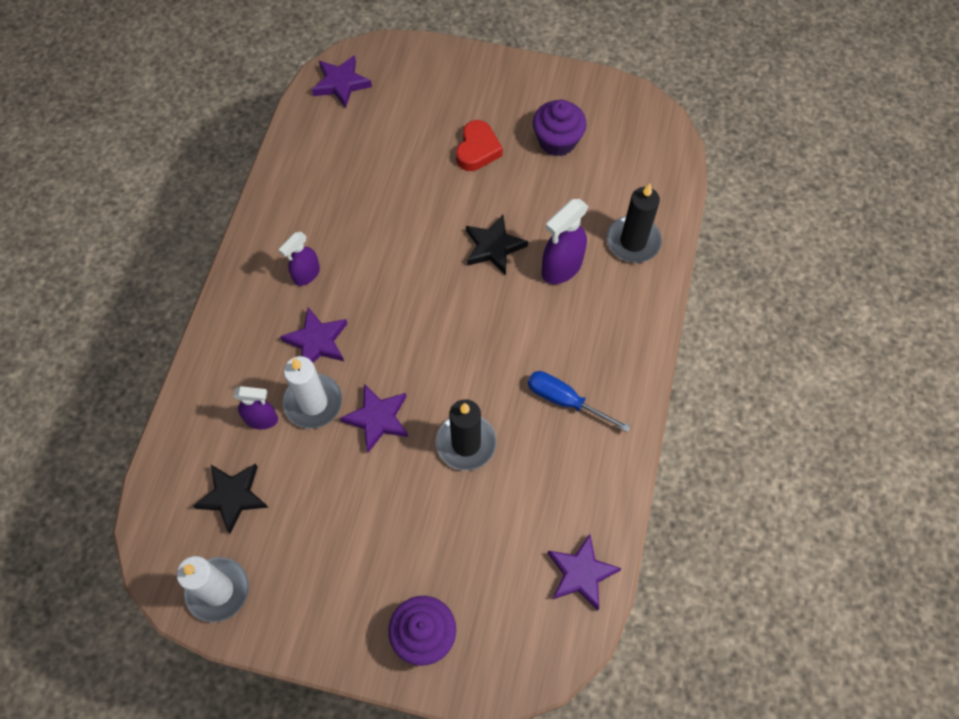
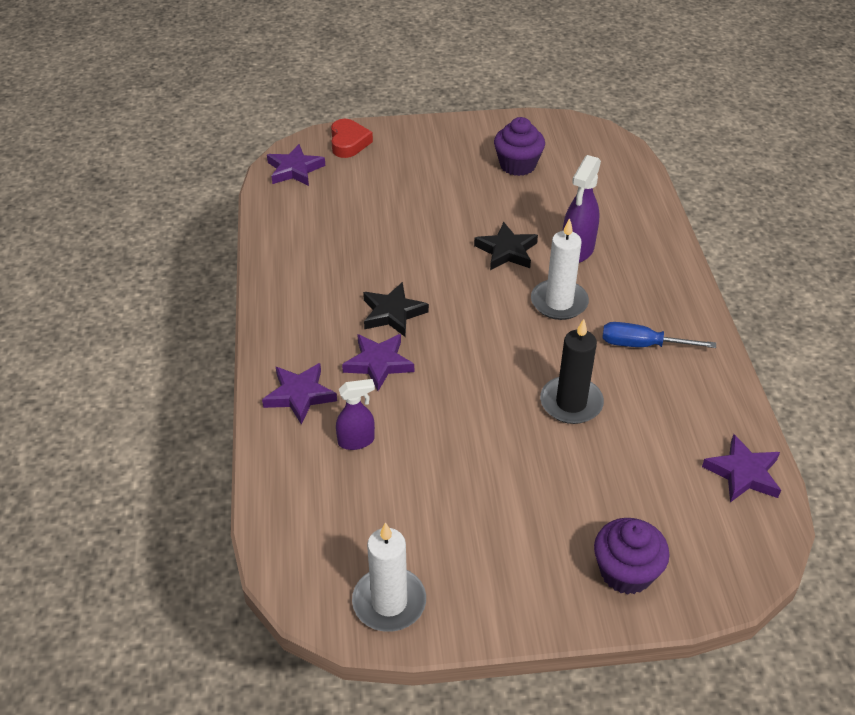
camera: 20 degrees left, 20 degrees down
black star [193,464,269,534] -> black star moved to [363,282,429,337]
purple spray bottle [279,232,320,286] -> none
white candle [283,356,342,429] -> white candle moved to [531,218,589,320]
purple star [340,384,409,452] -> purple star moved to [262,363,337,425]
red heart [456,120,503,171] -> red heart moved to [331,119,373,158]
black candle [607,184,662,263] -> none

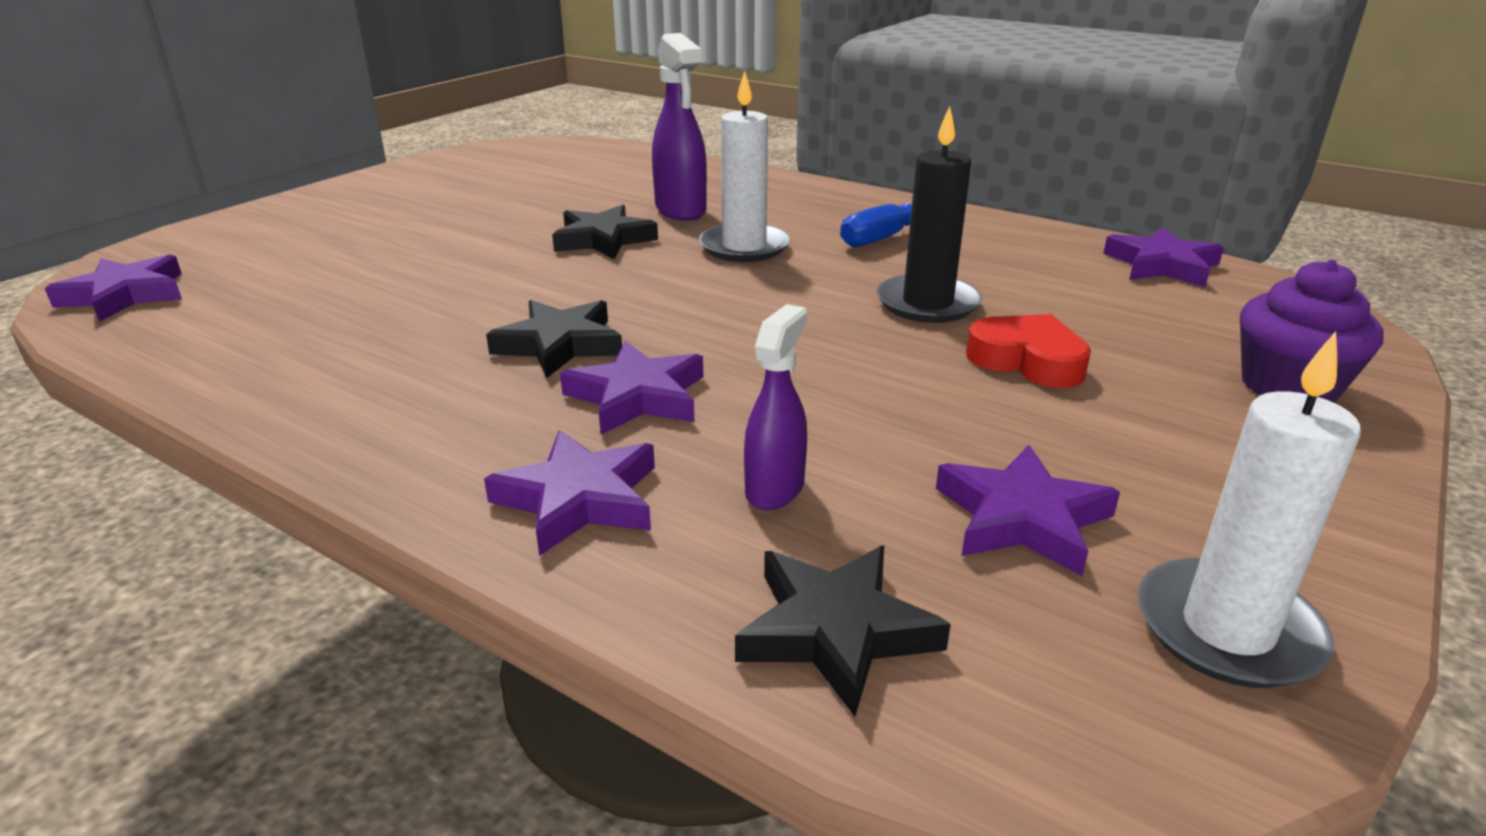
camera: 50 degrees left, 15 degrees down
red heart [331,119,373,158] -> red heart moved to [966,314,1091,388]
purple cupcake [494,117,545,176] -> none
none -> black star [735,546,951,716]
none -> purple star [936,445,1120,576]

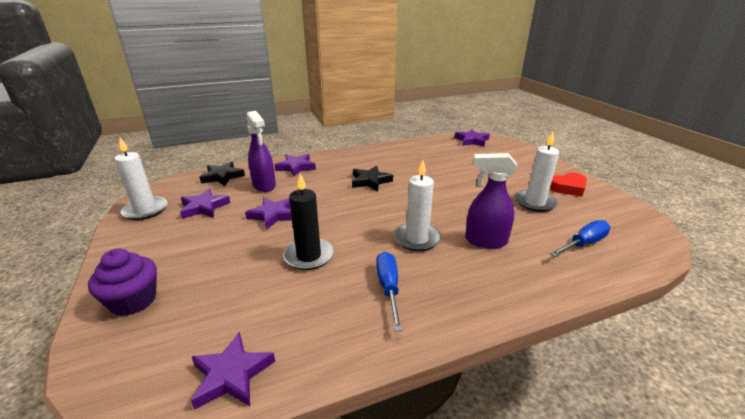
camera: 125 degrees right, 0 degrees up
black star [552,204,658,259] -> none
purple star [560,341,703,434] -> purple star moved to [245,197,292,230]
purple spray bottle [744,304,807,510] -> purple spray bottle [246,111,276,192], size x1.55
red heart [966,314,1091,388] -> red heart moved to [550,173,587,197]
none -> white candle [515,132,559,212]
none -> blue screwdriver [550,220,611,257]

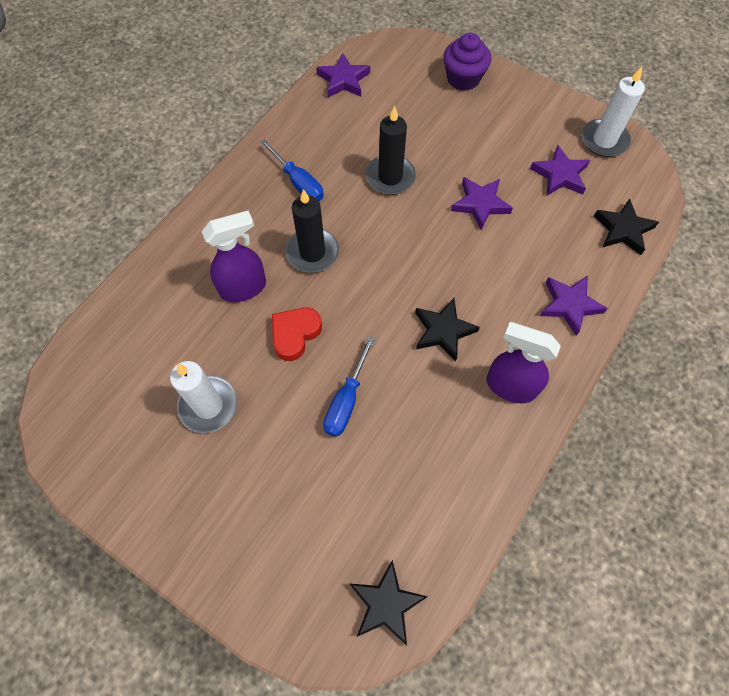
camera: 145 degrees right, 35 degrees up
purple spray bottle [246,111,276,192] -> purple spray bottle moved to [486,322,561,403]
white candle [394,160,441,251] -> black candle [285,189,339,273]
purple star [455,129,490,147] -> black star [349,560,428,645]
red heart [550,173,587,197] -> red heart moved to [272,307,322,361]
blue screwdriver [550,220,611,257] -> blue screwdriver moved to [323,336,375,437]

